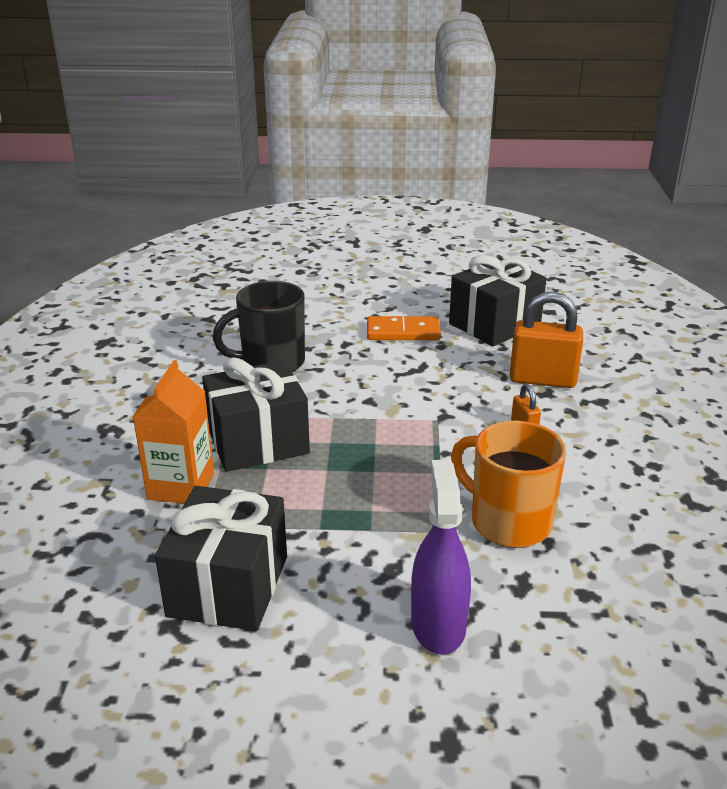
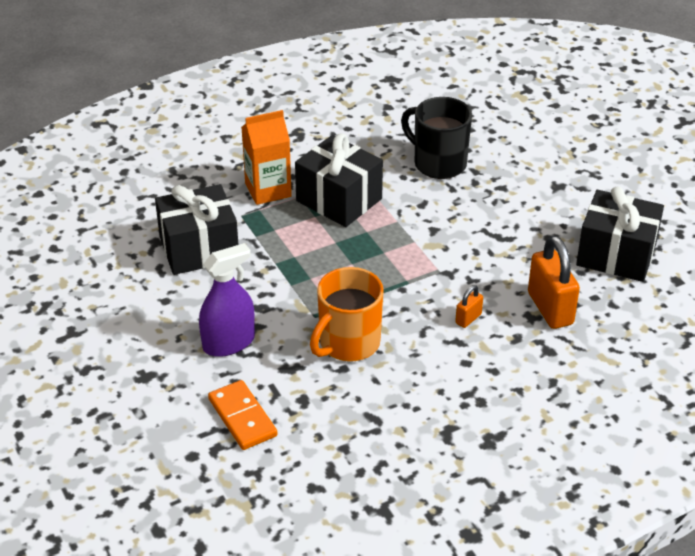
camera: 60 degrees right, 10 degrees up
orange domino [367,316,441,340] -> orange domino moved to [208,380,277,450]
orange mug [451,421,566,548] -> orange mug turned 150 degrees counterclockwise [310,267,384,362]

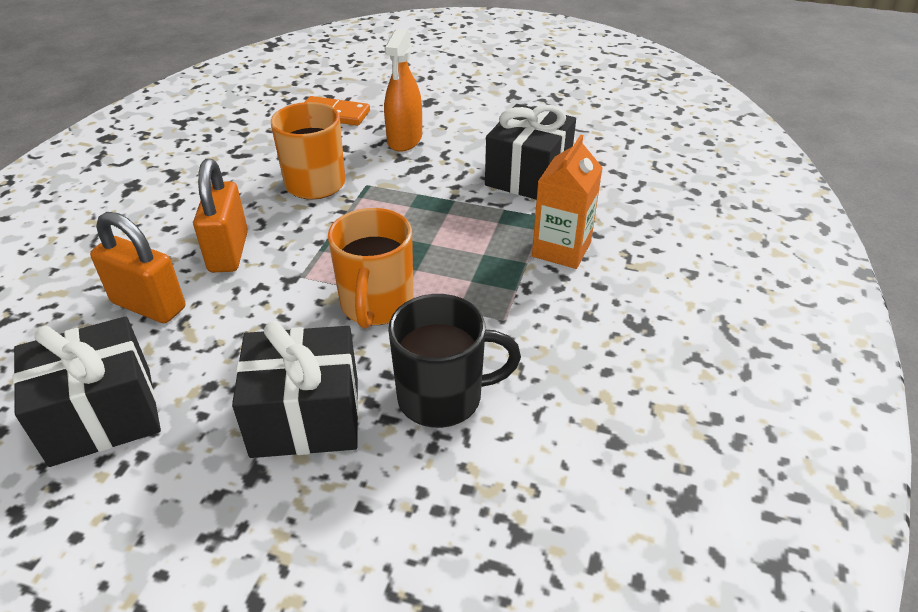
camera: 135 degrees right, 0 degrees up
purple spray bottle [199,243,255,357] -> orange spray bottle [384,29,422,152]
black gift [295,134,383,227] -> black gift moved to [232,321,359,458]
orange padlock [455,285,483,328] -> orange padlock [193,159,248,272], size x2.07
none -> orange mug [328,208,413,329]

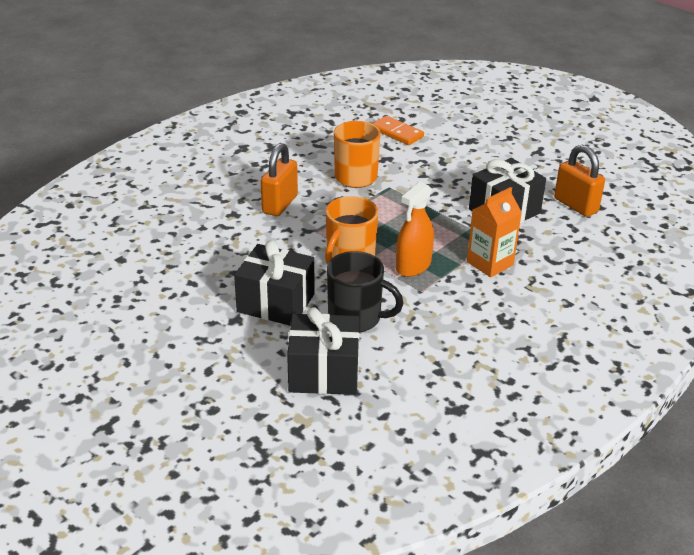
camera: 25 degrees right, 5 degrees down
black gift [12,316,161,467] -> black gift moved to [287,307,360,395]
orange padlock [90,212,185,323] -> orange padlock moved to [554,145,605,217]
orange spray bottle [384,29,422,152] -> orange spray bottle moved to [396,182,434,277]

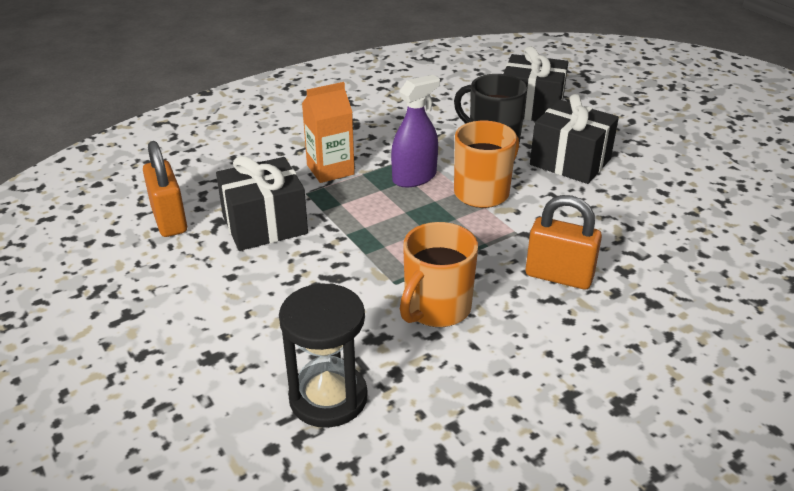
camera: 165 degrees left, 0 degrees up
orange padlock [261,143,298,216] -> orange padlock turned 75 degrees clockwise [526,195,602,290]
orange domino [372,116,424,145] -> black hourglass [279,283,368,428]
orange spray bottle [396,182,434,277] -> purple spray bottle [391,75,440,187]

